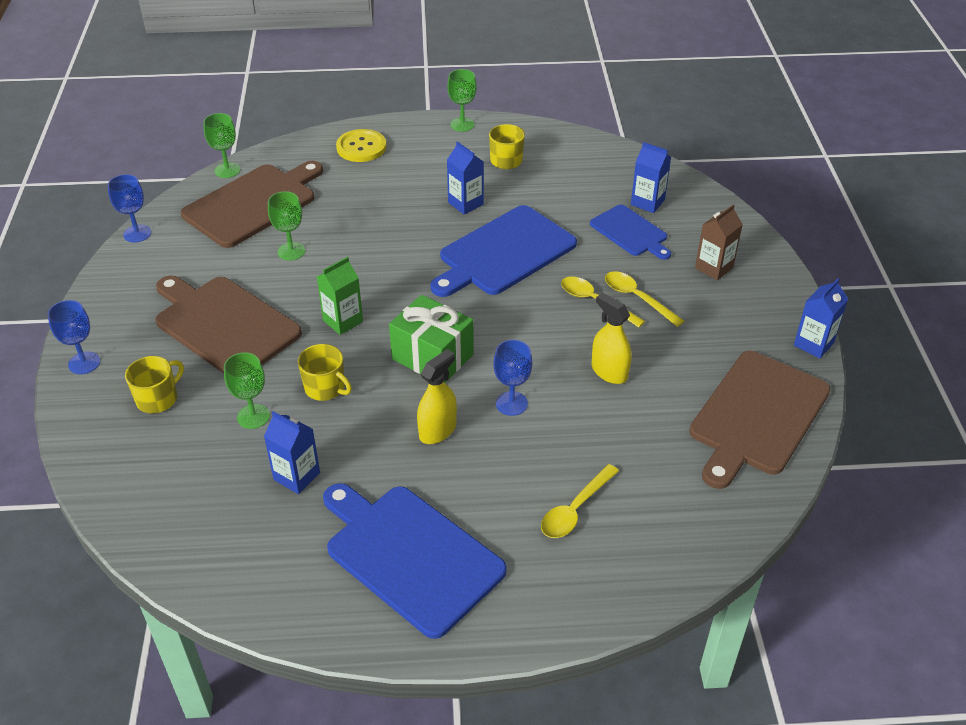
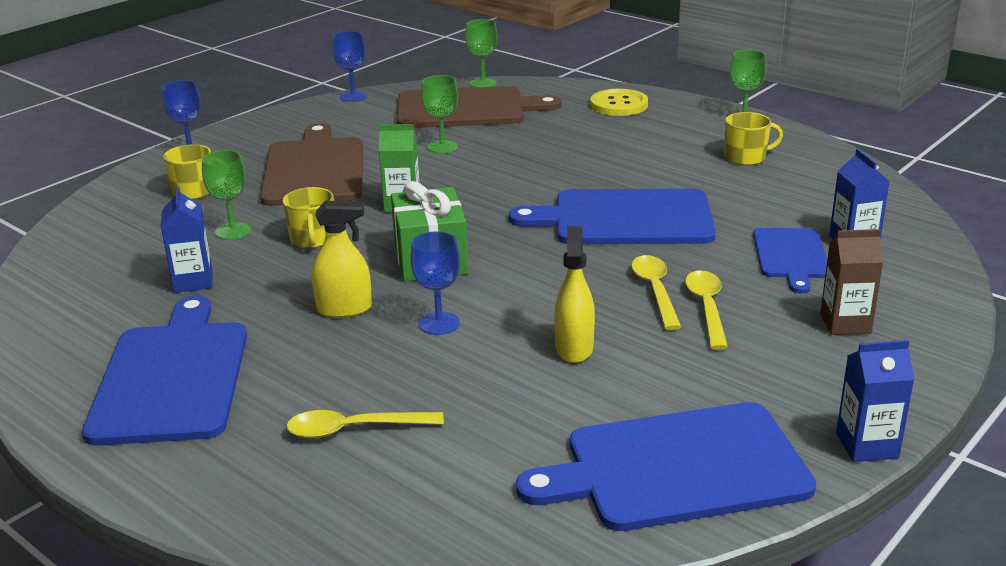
camera: 45 degrees right, 15 degrees down
blue carton [447,141,484,214] -> none
brown cutting board [689,351,830,489] -> blue cutting board [516,402,816,531]

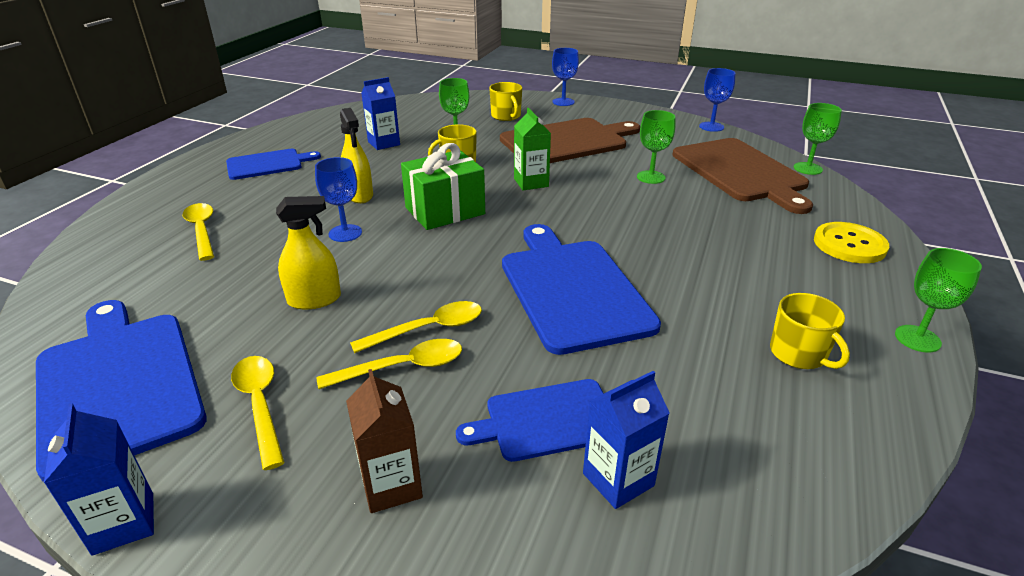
camera: 70 degrees right, 5 degrees up
blue cutting board [82,296,247,446] -> blue cutting board [226,149,321,180], size x0.58
none -> yellow spoon [231,356,285,470]

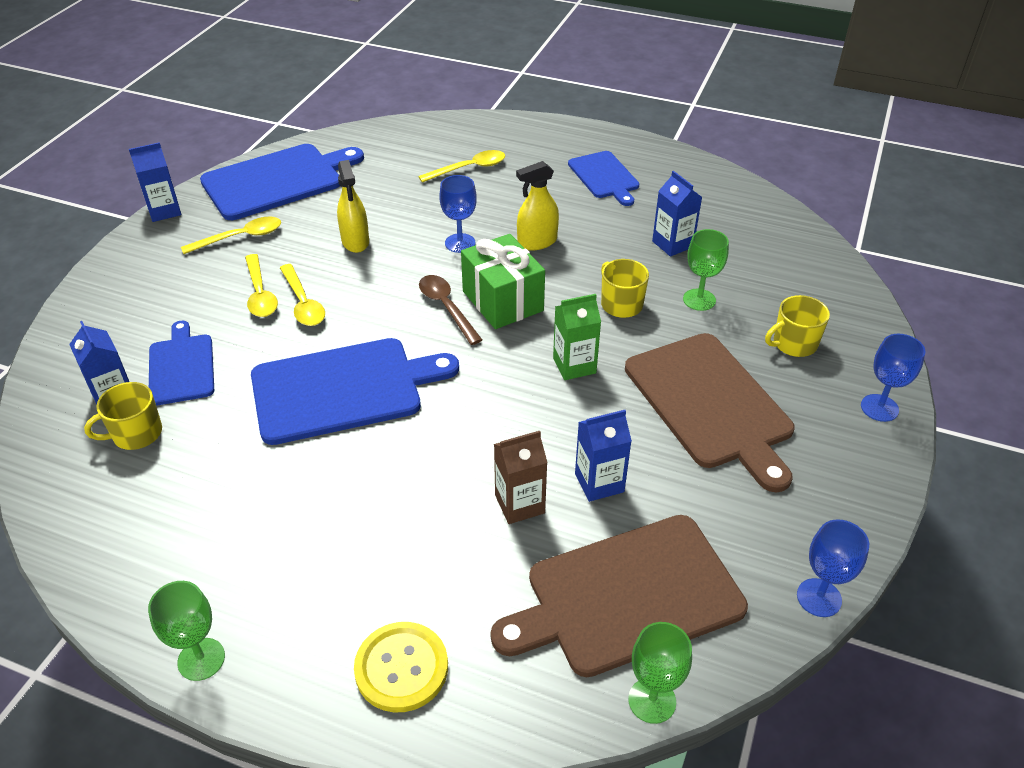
camera: 90 degrees right, 10 degrees up
brown carton [346,369,423,513] -> brown carton moved to [494,431,548,524]
green goblet [637,110,675,184] -> blue carton [575,410,632,502]
yellow mug [770,293,850,369] -> yellow mug moved to [84,382,162,450]
none -> brown spoon [419,275,482,345]

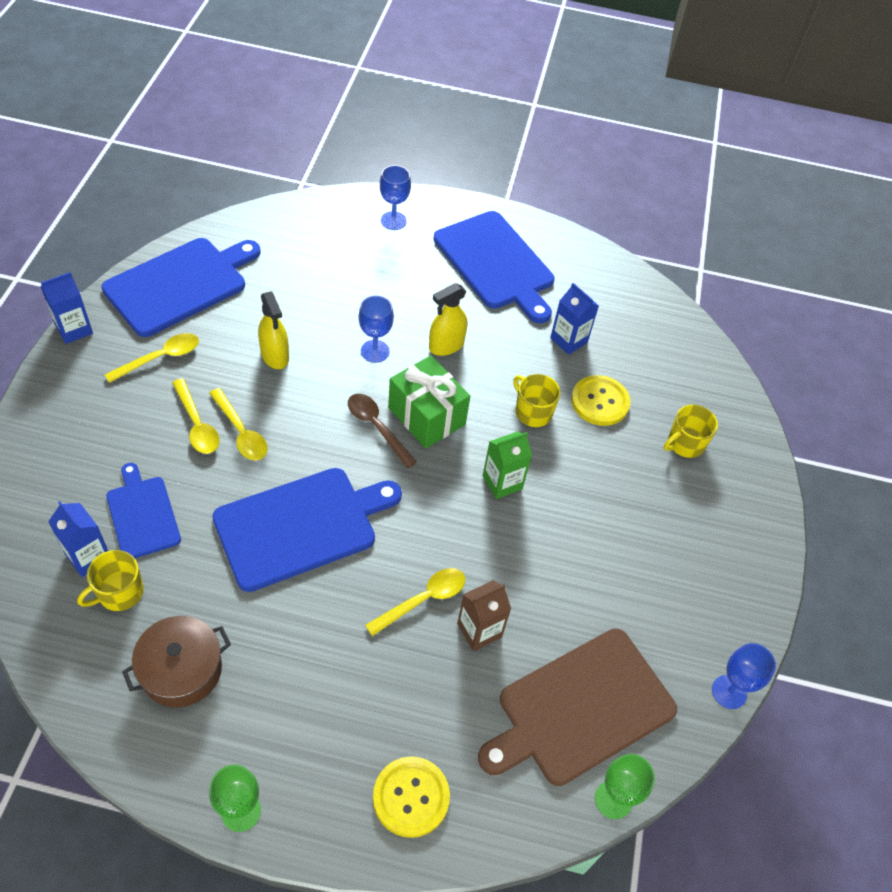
camera: 15 degrees left, 10 degrees up
yellow spoon [418,150,505,183] -> yellow spoon moved to [365,568,465,636]
blue cutting board [568,151,640,206] -> blue cutting board [433,211,554,324], size x1.72
blue carton [575,410,632,502] -> none
brown cutting board [625,333,795,492] -> none
green goblet [683,229,729,311] -> yellow button [571,375,631,426]
blue goblet [861,334,925,422] -> blue goblet moved to [380,165,411,230]
none -> brown pot [122,616,231,707]

